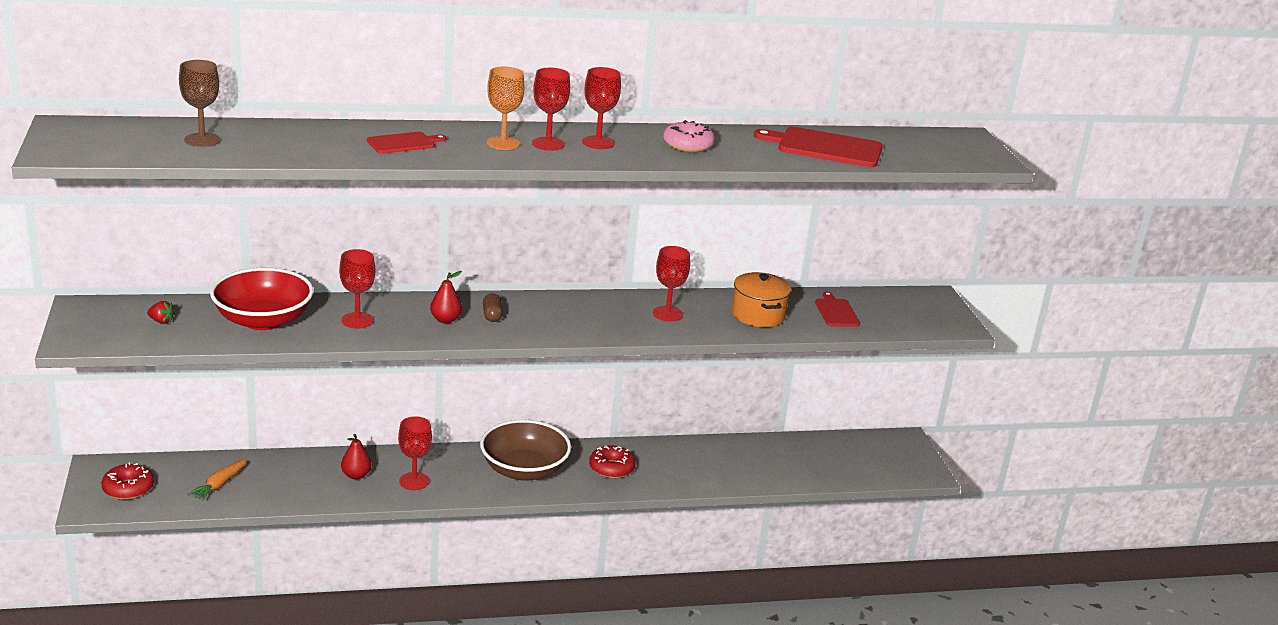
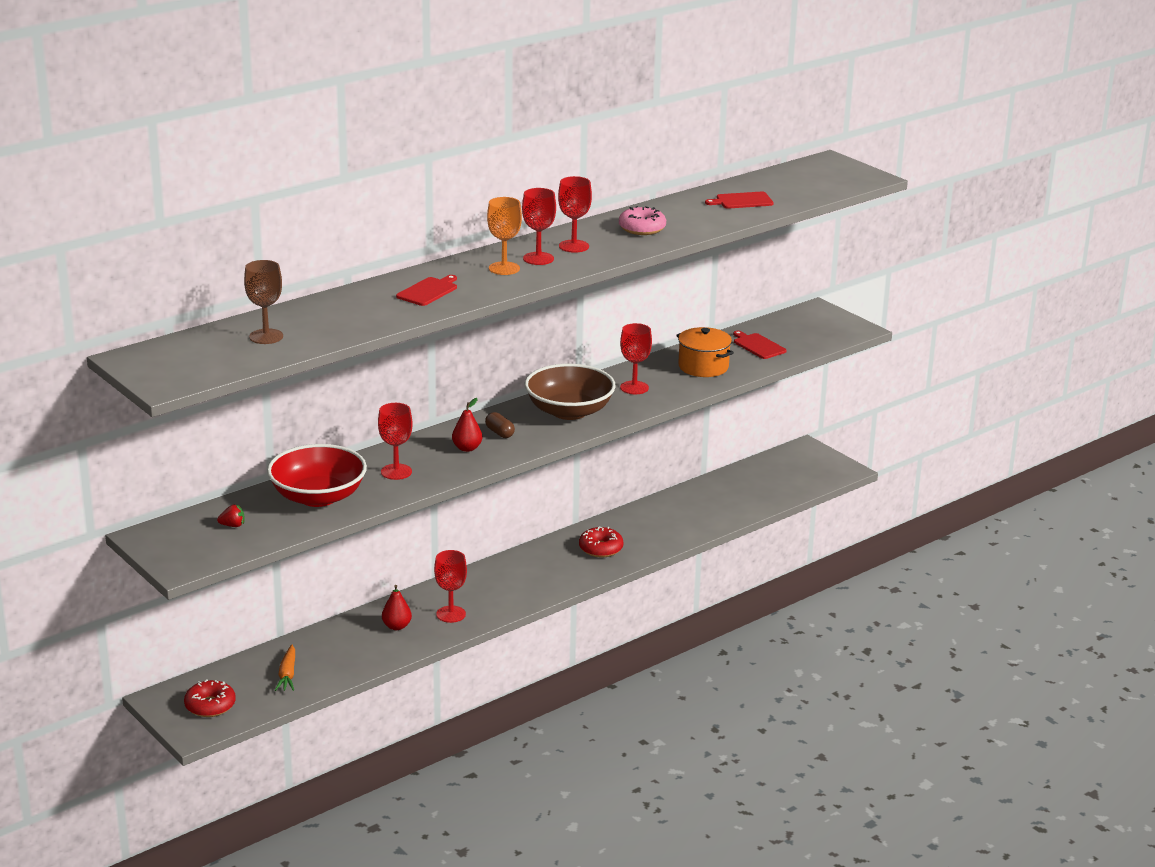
camera: 25 degrees left, 0 degrees up
brown bowl [480,420,571,481] -> brown bowl moved to [525,364,616,420]
red cutting board [754,127,883,167] -> red cutting board [705,192,774,209], size x0.58

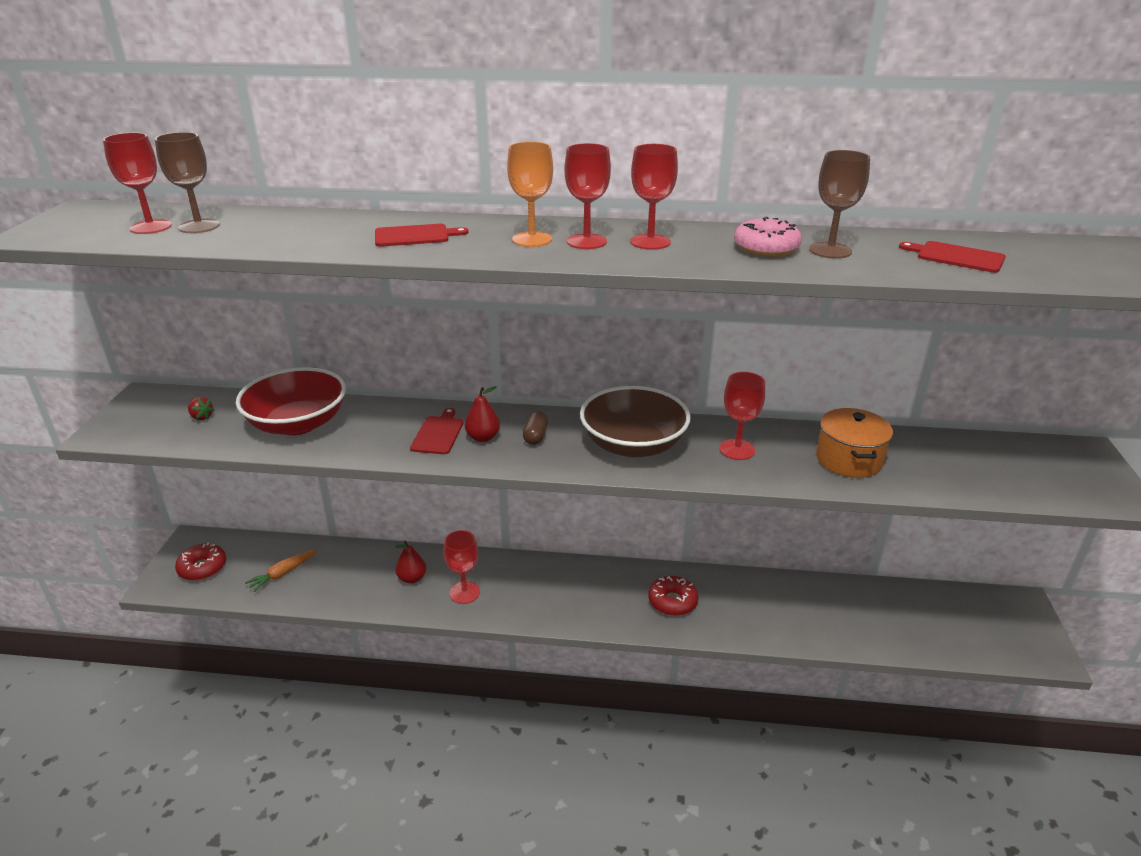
camera: 45 degrees right, 5 degrees up
red goblet [378,403,413,480] -> red goblet moved to [103,133,172,234]
red cutting board [733,331,787,359] -> red cutting board moved to [410,408,464,454]
none -> brown goblet [809,150,870,259]

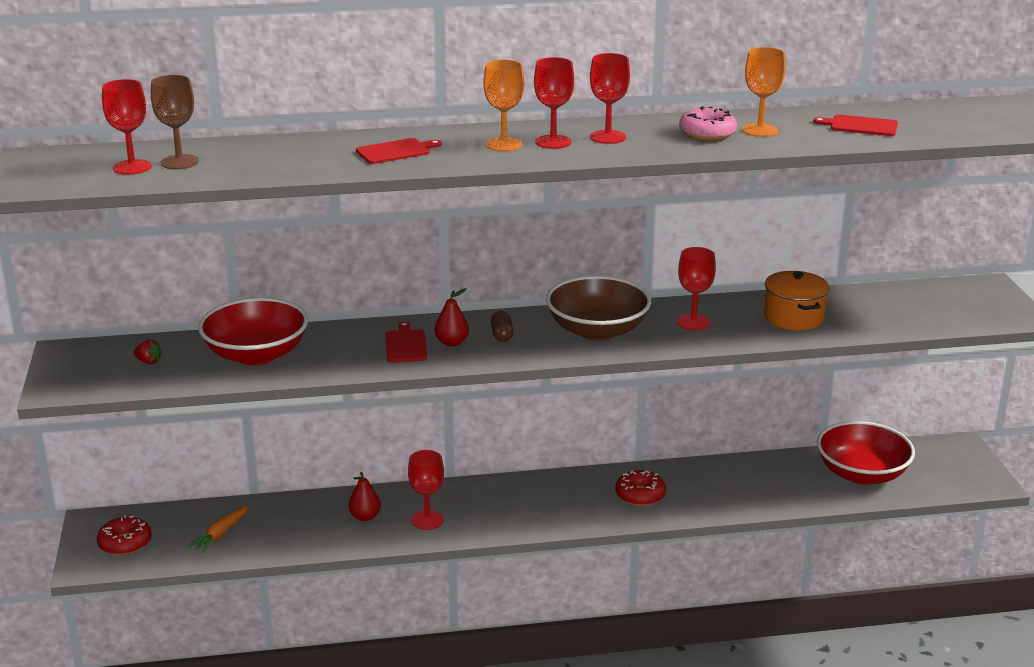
camera: 15 degrees left, 5 degrees down
brown goblet [809,150,870,259] -> orange goblet [742,47,786,137]
none -> red bowl [817,421,915,485]

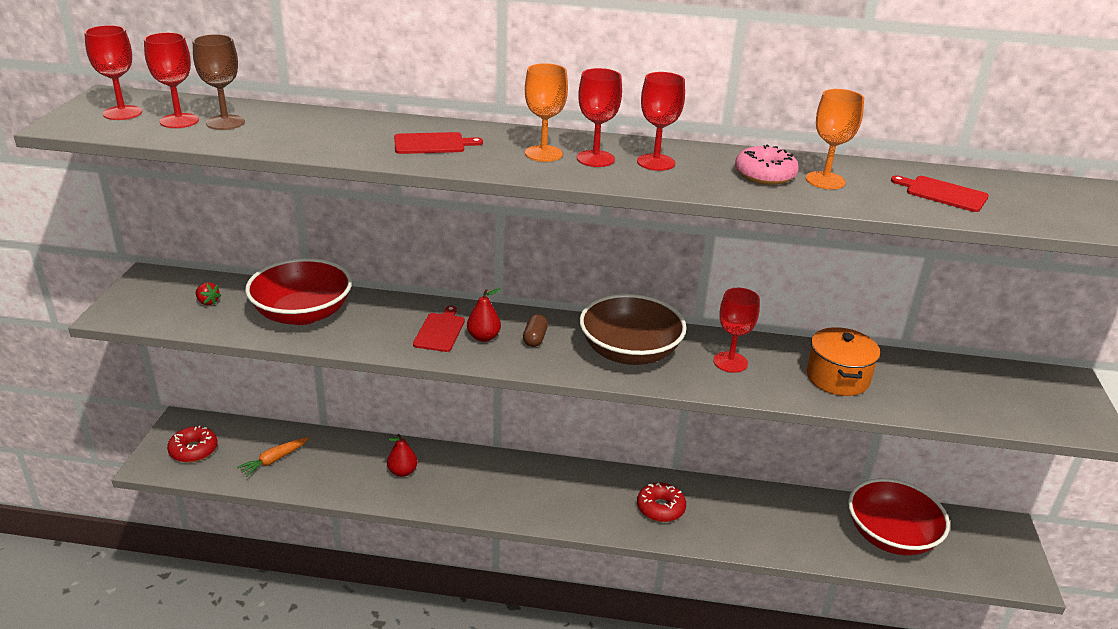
camera: 15 degrees right, 5 degrees up
red goblet [408,450,444,530] -> red goblet moved to [84,25,142,120]

